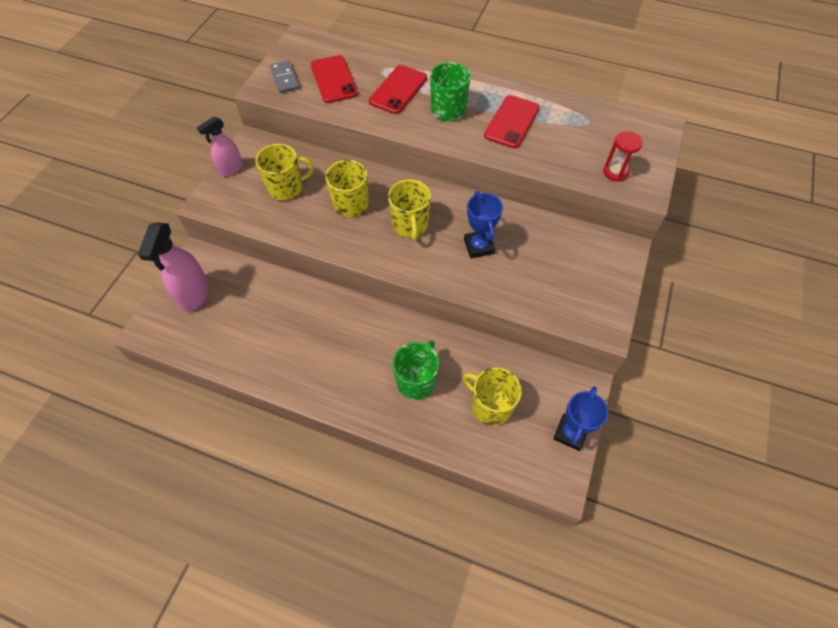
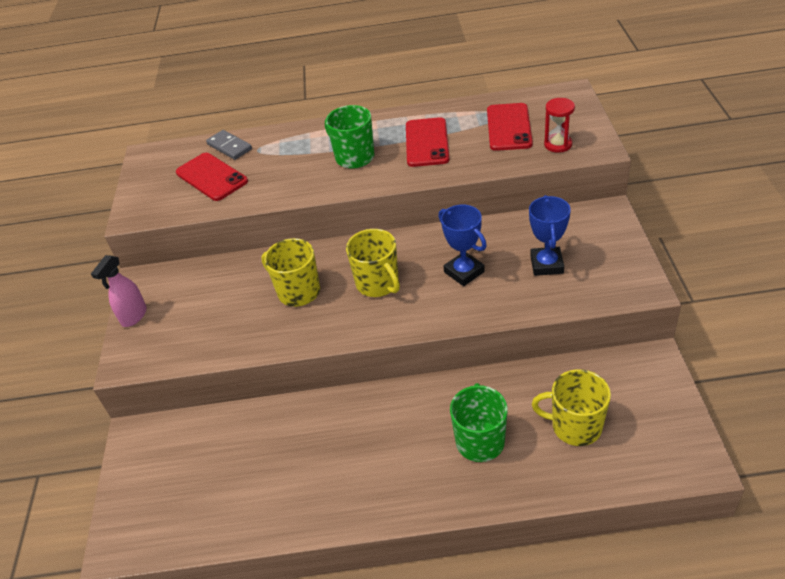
camera: 20 degrees left, 15 degrees down
pink spray bottle [138,222,209,312] -> none
yellow mug [256,144,314,200] -> none
grey domino [270,61,300,93] -> grey domino moved to [206,130,252,160]
red phone [369,65,427,114] -> red phone moved to [487,103,533,151]
blue trophy [553,386,609,451] -> blue trophy moved to [529,195,571,276]

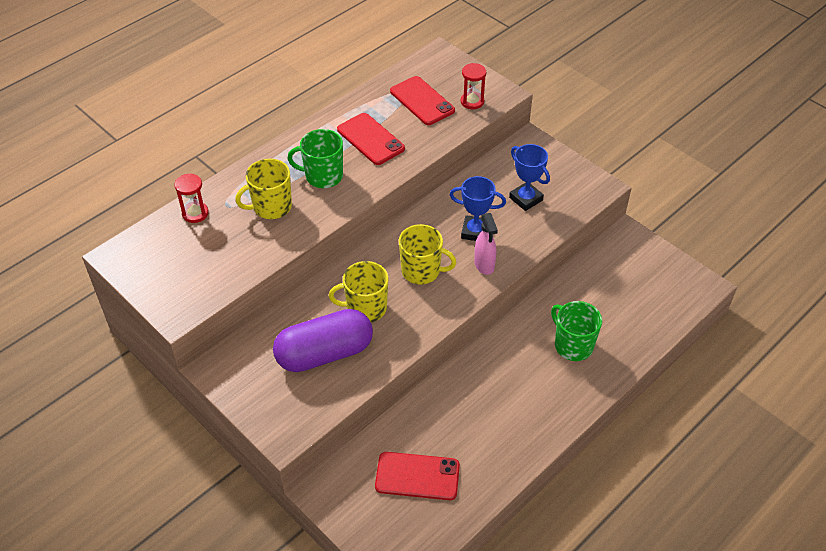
camera: 45 degrees left, 5 degrees up
pink spray bottle [91,255,147,327] -> pink spray bottle moved to [474,213,498,275]
red phone [176,153,248,201] -> red phone moved to [375,452,460,500]
grey domino [206,130,252,160] -> red hourglass [174,173,209,223]
yellow mug [532,369,611,446] -> yellow mug moved to [235,159,292,219]
none -> purple capsule [273,309,373,372]

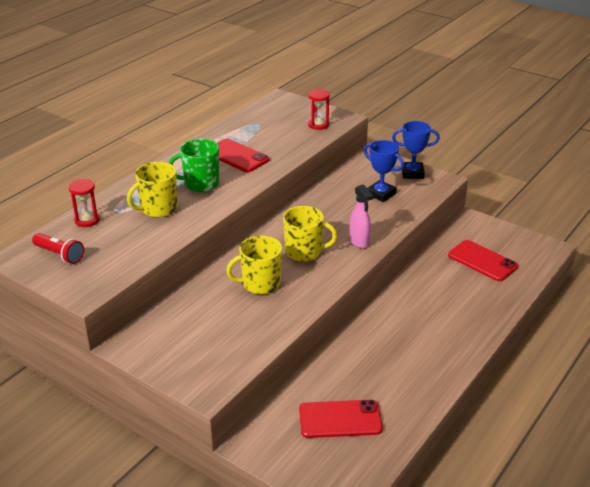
camera: 10 degrees left, 15 degrees down
purple capsule [273,309,373,372] -> none
red phone [390,76,455,125] -> red phone moved to [448,240,518,281]
blue trophy [450,176,506,241] -> blue trophy moved to [392,121,440,179]
green mug [551,301,602,361] -> none
none -> red flashlight [32,233,84,264]

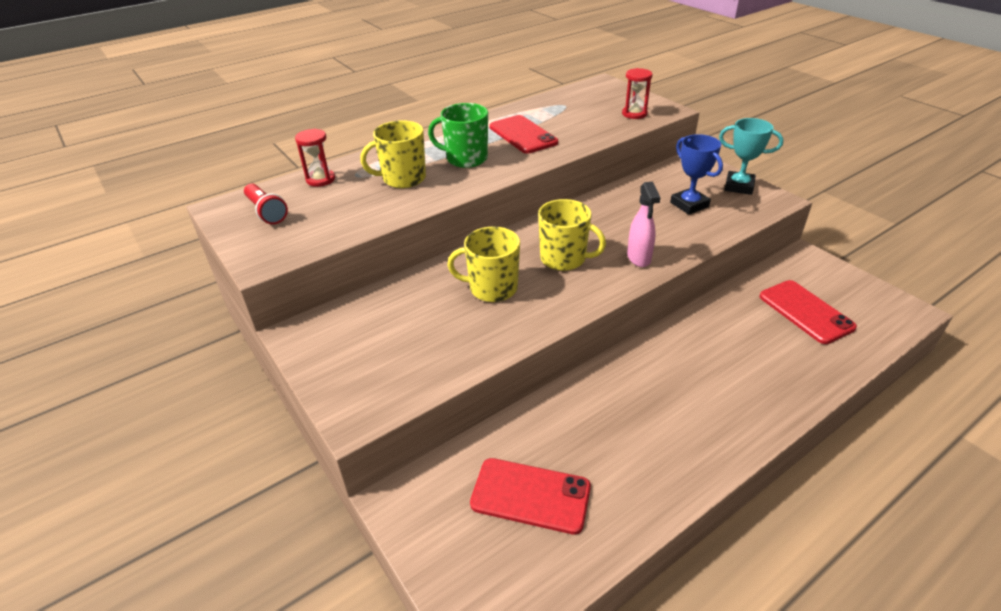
camera: 20 degrees right, 5 degrees up
blue trophy [392,121,440,179] -> turquoise trophy [719,118,783,195]

